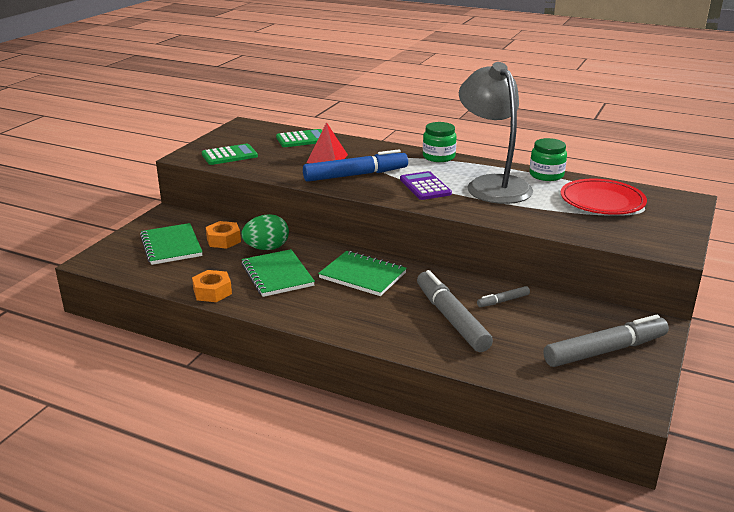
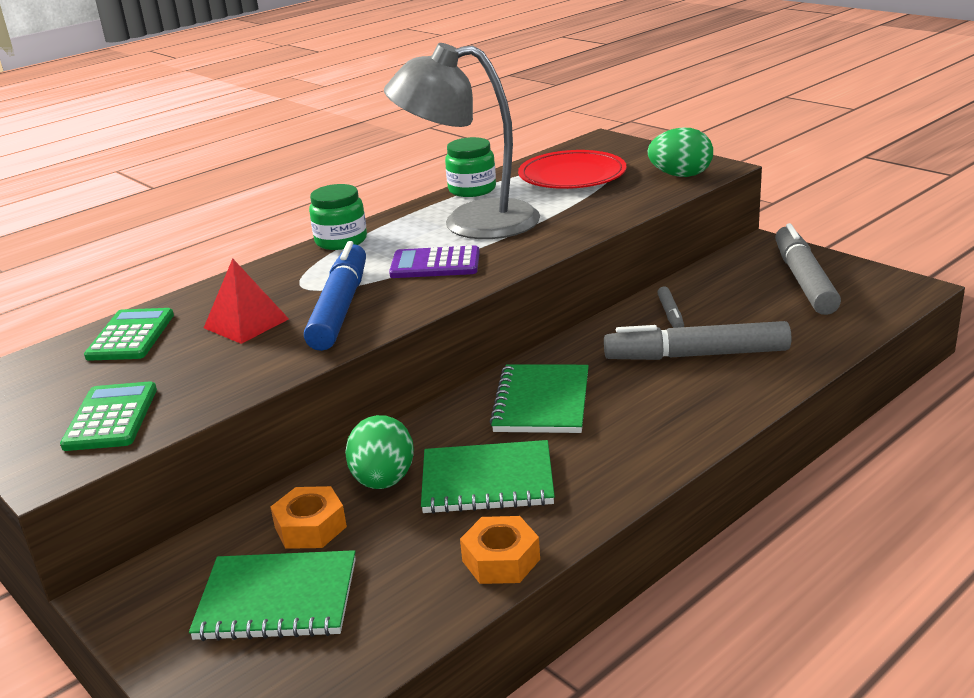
camera: 65 degrees left, 0 degrees up
green notebook [318,251,407,296] -> green notebook turned 45 degrees counterclockwise [489,364,589,433]
none -> green egg [648,127,713,177]

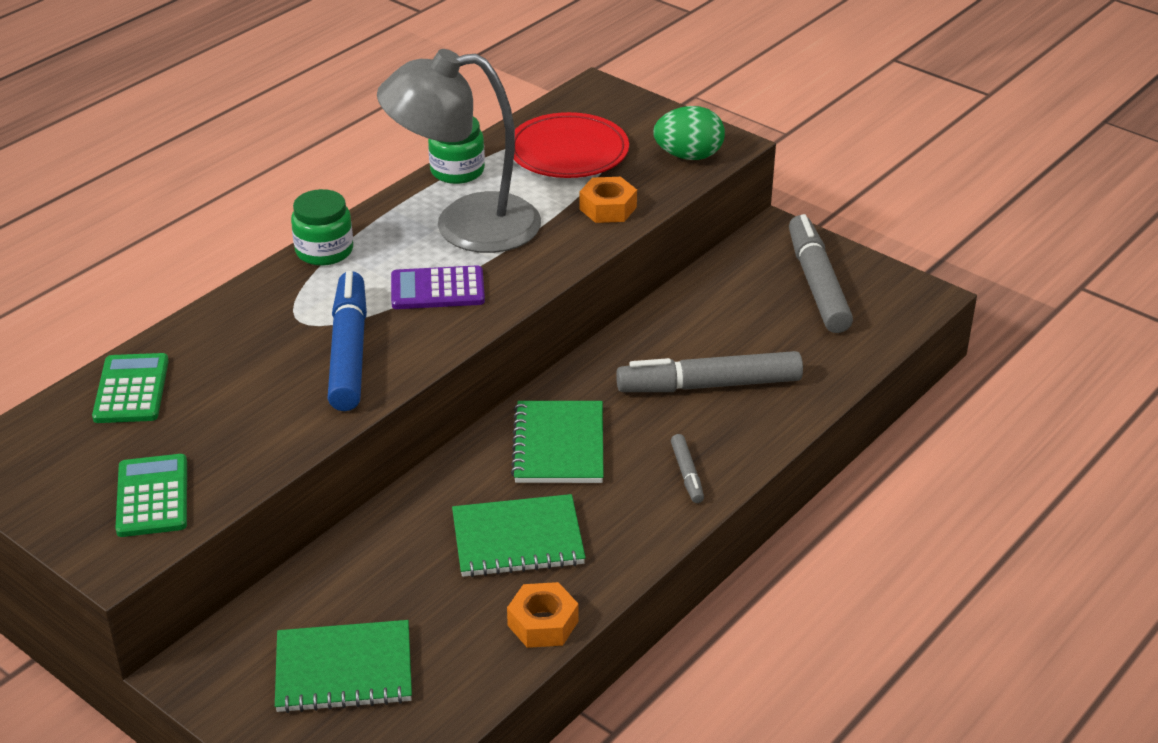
camera: 10 degrees left, 10 degrees up
red pyramid [204,258,289,344] -> none
orange nut [270,486,347,549] -> orange nut moved to [579,177,637,223]
green egg [345,415,414,489] -> none
grey marker [657,286,684,328] -> grey marker moved to [671,434,704,503]

